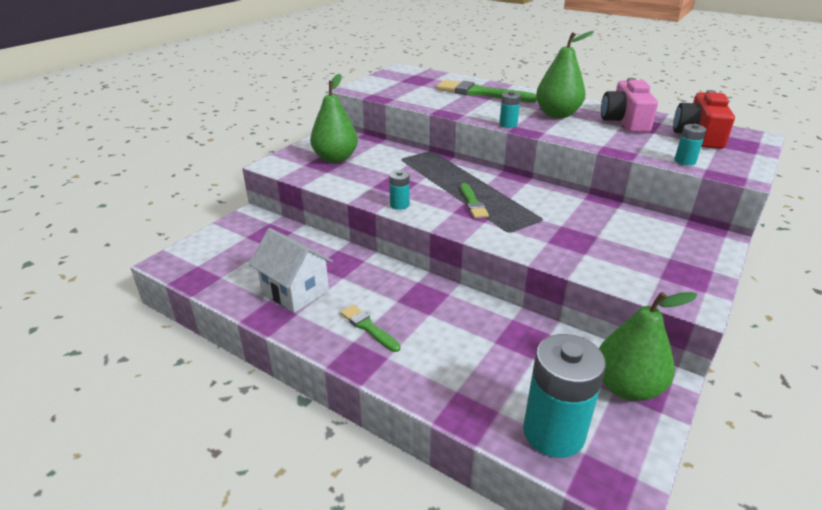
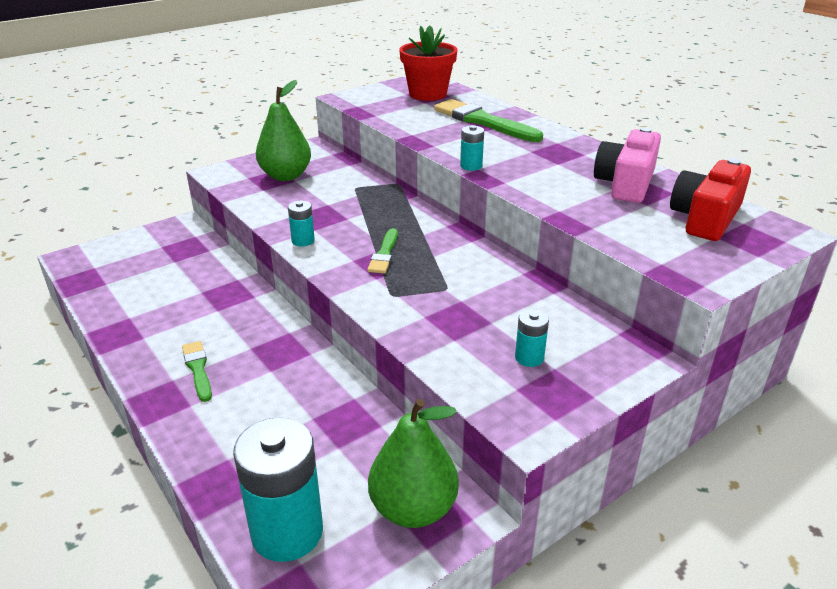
camera: 20 degrees right, 0 degrees up
white house [249,228,333,313] -> none
green pear [536,31,594,118] -> none
turquoise battery [675,124,706,165] -> turquoise battery moved to [515,309,549,367]
none -> red flower pot [399,25,457,101]

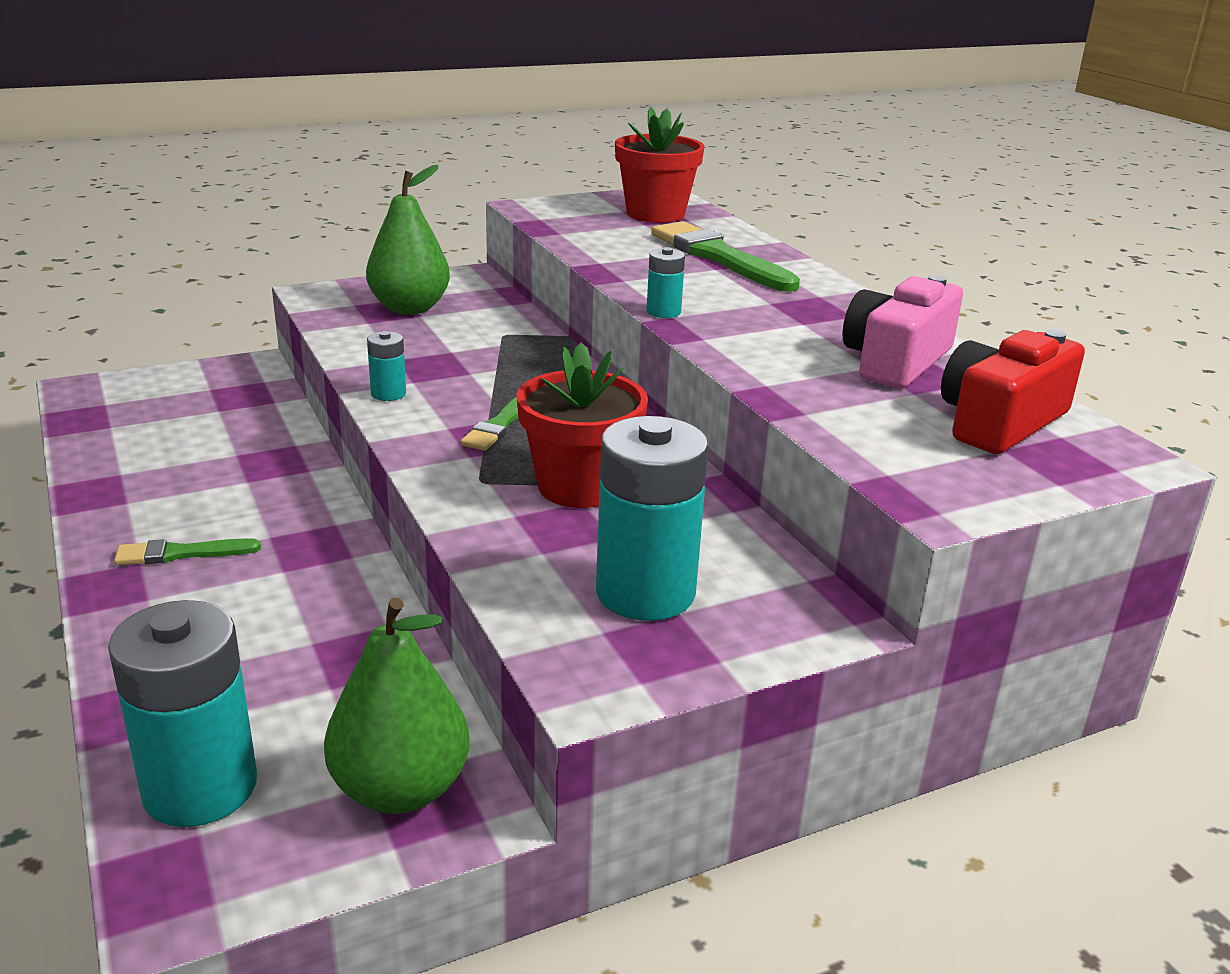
camera: 10 degrees right, 5 degrees down
green brush [182,341,212,402] -> green brush turned 90 degrees counterclockwise [114,538,261,565]
turquoise battery [515,309,549,367] -> turquoise battery [596,416,709,621], size x2.16
none -> red flower pot [517,342,648,508]

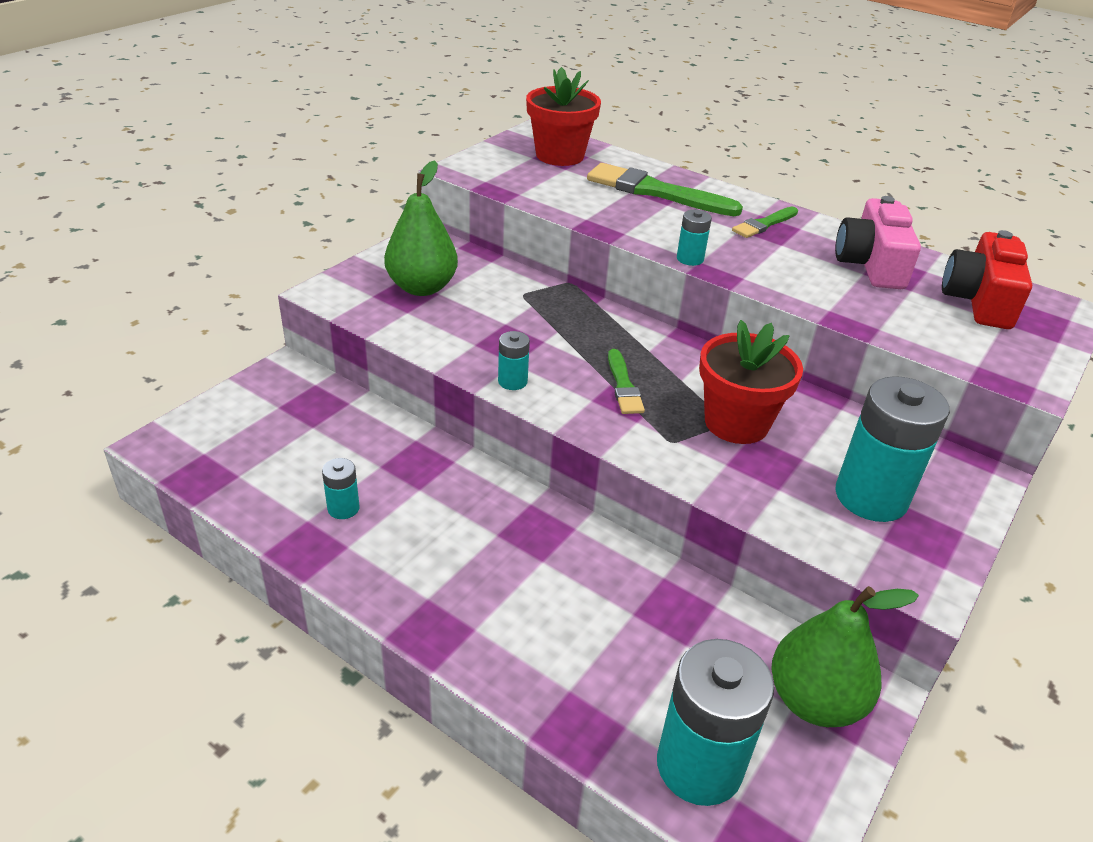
camera: 30 degrees left, 10 degrees up
green brush [114,538,261,565] -> green brush moved to [732,207,798,238]
none -> turquoise battery [322,458,359,519]

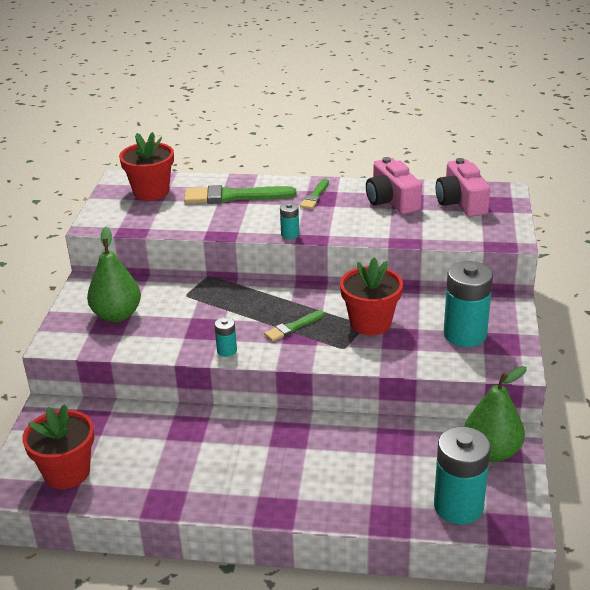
camera: 25 degrees left, 5 degrees down
turquoise battery [322,458,359,519] -> none
green brush [608,349,645,414] -> green brush turned 90 degrees clockwise [264,310,324,341]
red camera [942,230,1032,329] -> pink camera [436,158,490,217]
none -> red flower pot [22,404,94,489]

